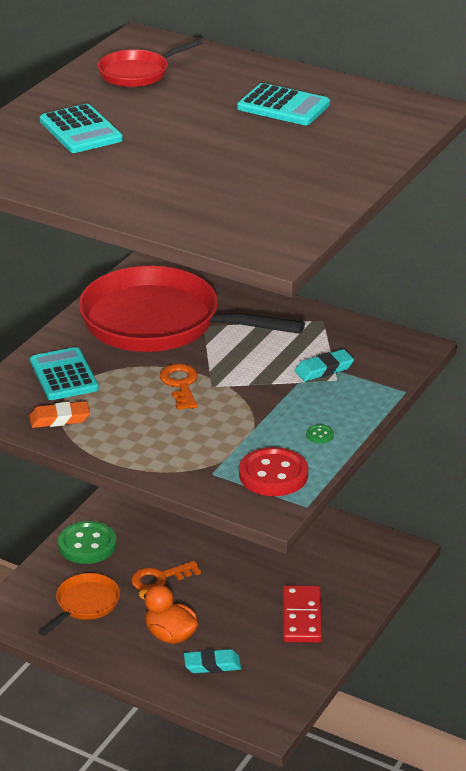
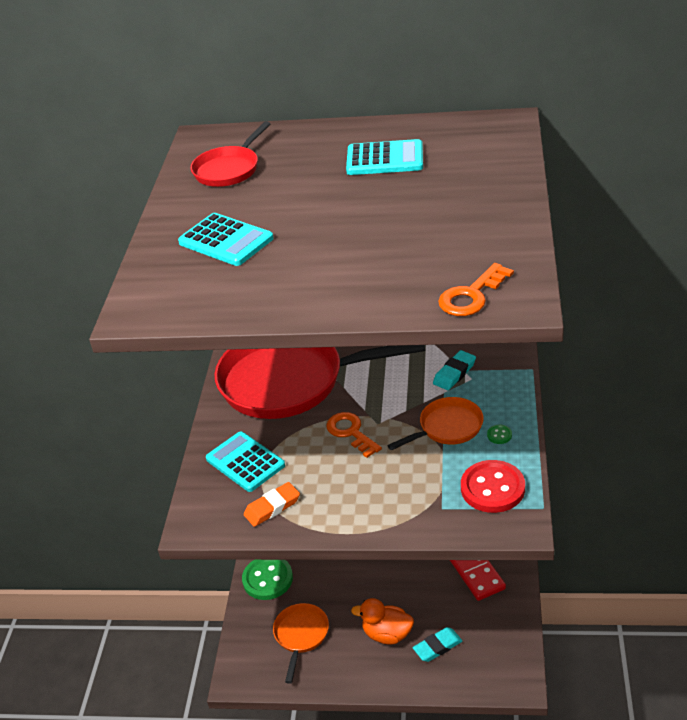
camera: 20 degrees left, 5 degrees up
orange key [131,561,201,590] -> orange key moved to [438,263,514,316]
none -> orange pan [387,397,484,450]

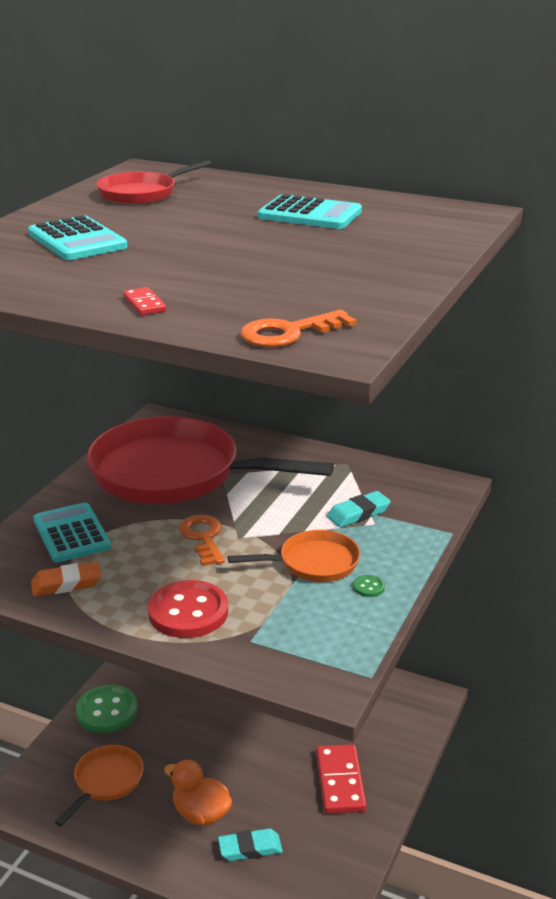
camera: 15 degrees right, 10 degrees down
red button [461,460,525,513] -> red button moved to [148,580,228,638]
none -> red domino [123,287,166,315]

